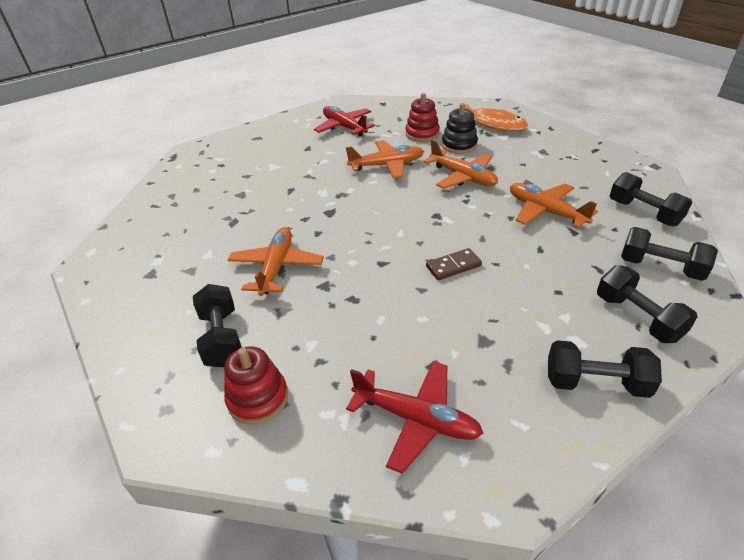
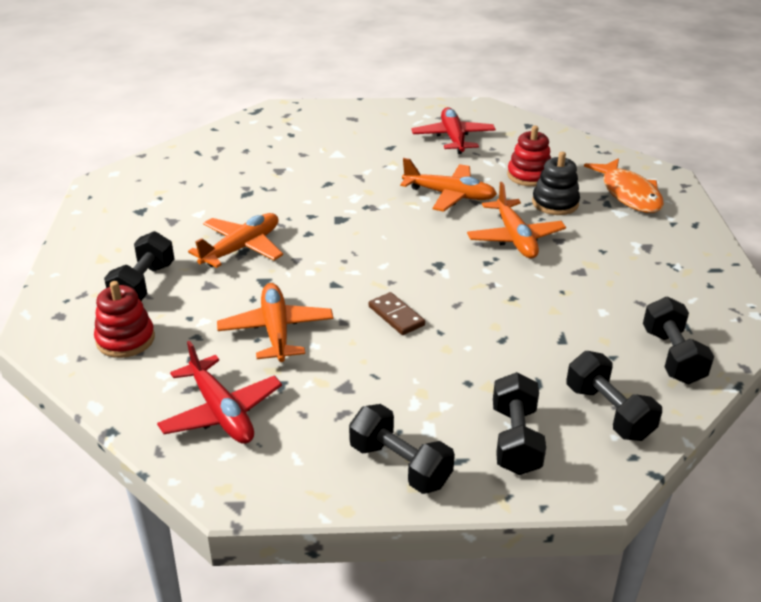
camera: 30 degrees right, 5 degrees down
brown domino [426,248,482,280] -> brown domino turned 45 degrees clockwise [369,292,425,335]
orange plane [510,183,598,228] -> orange plane moved to [217,283,334,362]

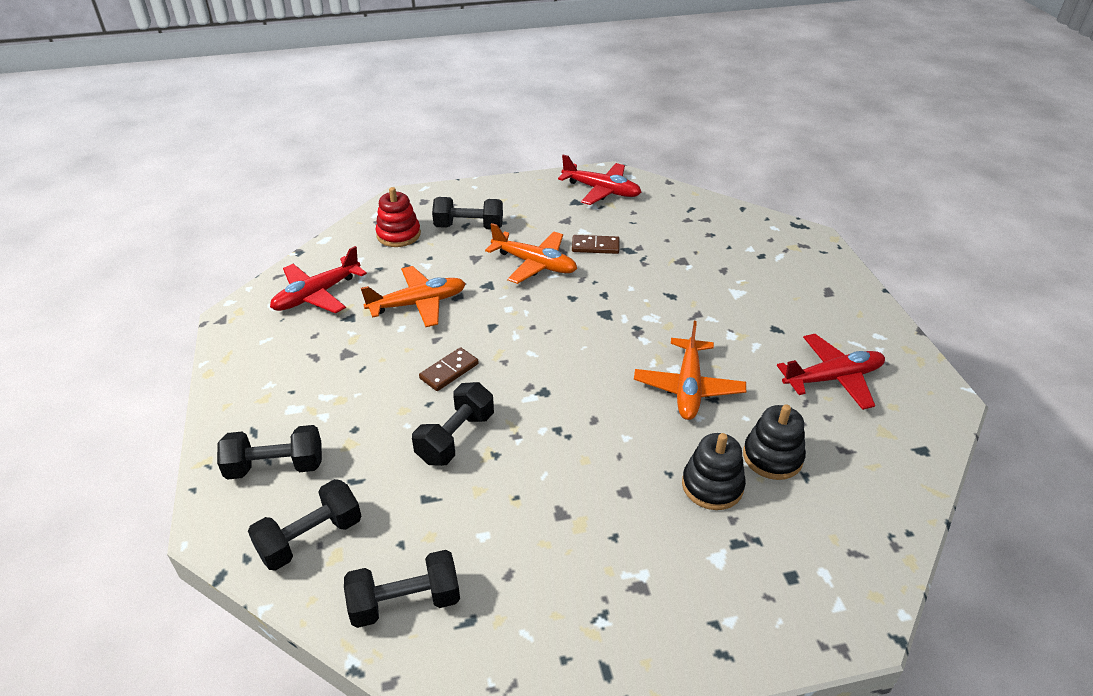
camera: 80 degrees right, 5 degrees up
black dumbbell [349,404,455,494] -> black dumbbell moved to [412,382,494,466]
orange plane [467,182,566,258] -> none
red stacking toy [507,126,551,187] -> black stacking toy [743,404,806,480]
orange fish [584,158,664,213] -> none
none -> red plane [558,154,641,205]
none -> brown domino [572,235,619,254]

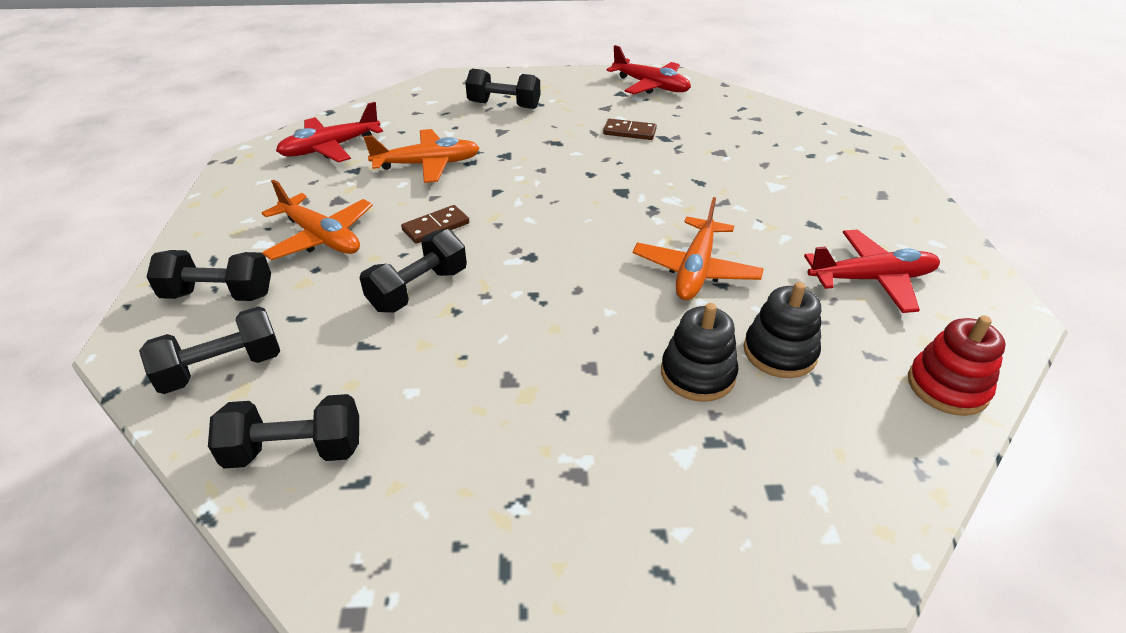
camera: 10 degrees right, 0 degrees up
red stacking toy [375,187,421,247] -> red stacking toy moved to [908,315,1006,416]
orange plane [485,223,577,284] -> orange plane moved to [262,180,373,260]

